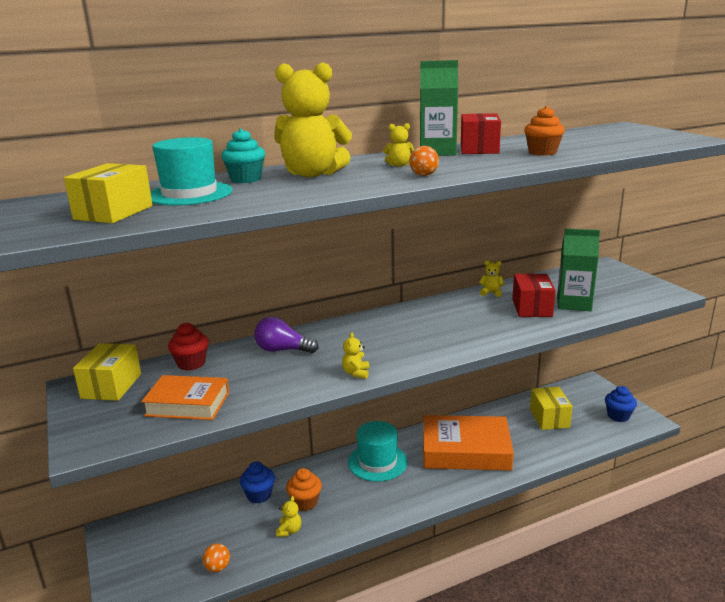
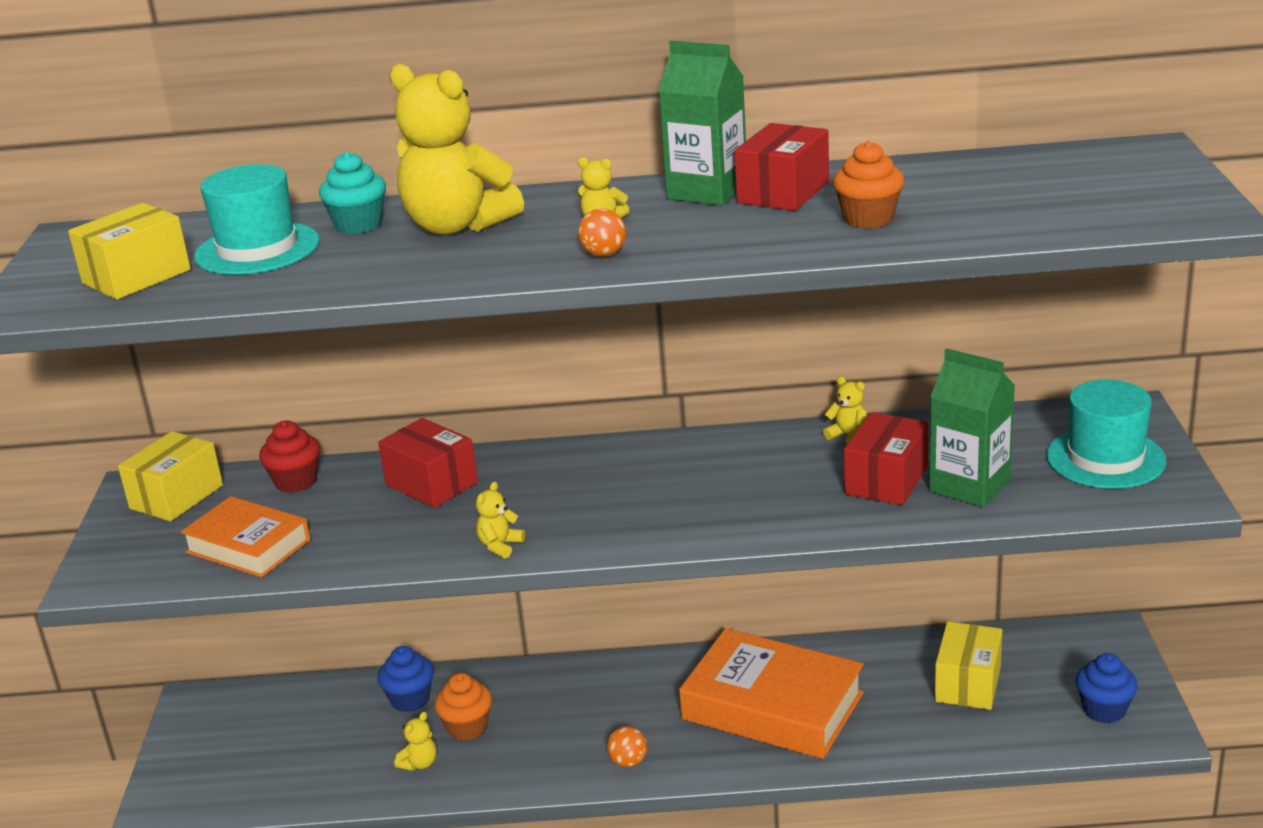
camera: 25 degrees right, 5 degrees up
orange ball [202,543,230,572] -> orange ball moved to [607,726,647,767]
purple light bulb [254,317,318,354] -> red box [378,418,478,508]
turquoise hat [348,421,408,482] -> turquoise hat moved to [1046,380,1166,489]

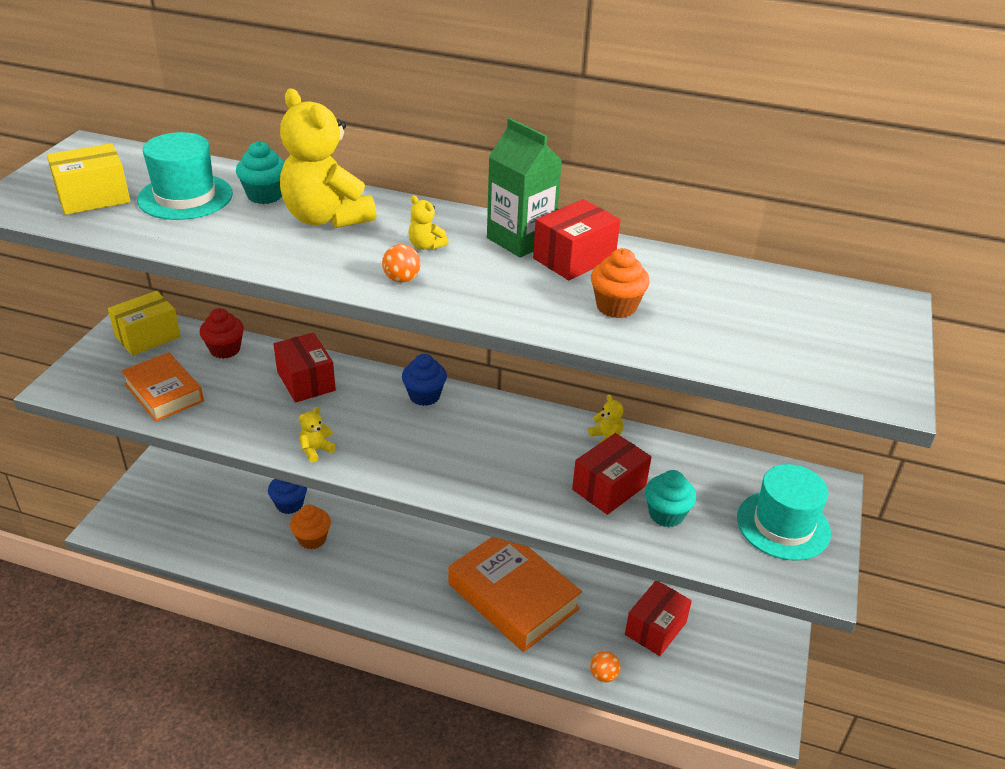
camera: 15 degrees right, 10 degrees up
yellow teddy bear [394,712,436,771] -> none
orange ball [607,726,647,767] -> orange ball moved to [590,651,621,682]
green carton [929,348,1015,507] -> turquoise cupcake [645,470,696,527]
yellow box [935,621,1002,710] -> red box [625,581,692,656]
blue cupcake [1076,653,1138,723] -> blue cupcake moved to [402,354,447,406]

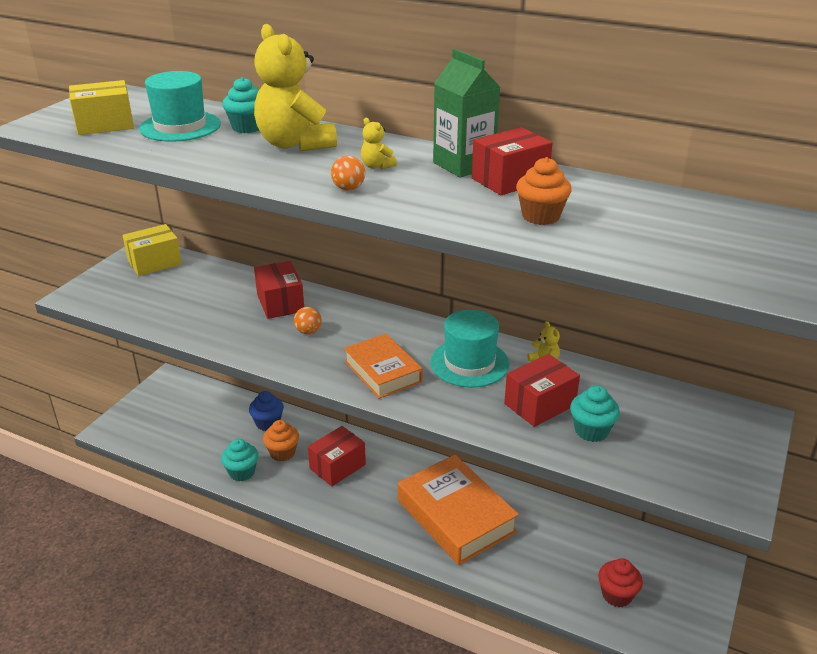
camera: 10 degrees right, 5 degrees down
orange book [121,352,204,422] -> orange book moved to [344,334,423,399]
red cupcake [200,308,244,359] -> red cupcake moved to [598,558,643,607]
yellow teddy bear [298,407,336,462] -> none
blue cupcake [402,354,447,406] -> none
orange ball [590,651,621,682] -> orange ball moved to [294,307,322,334]
red box [625,581,692,656] -> red box moved to [308,426,366,486]
turquoise hat [737,464,831,560] -> turquoise hat moved to [430,309,509,387]
none -> turquoise cupcake [221,439,259,481]

